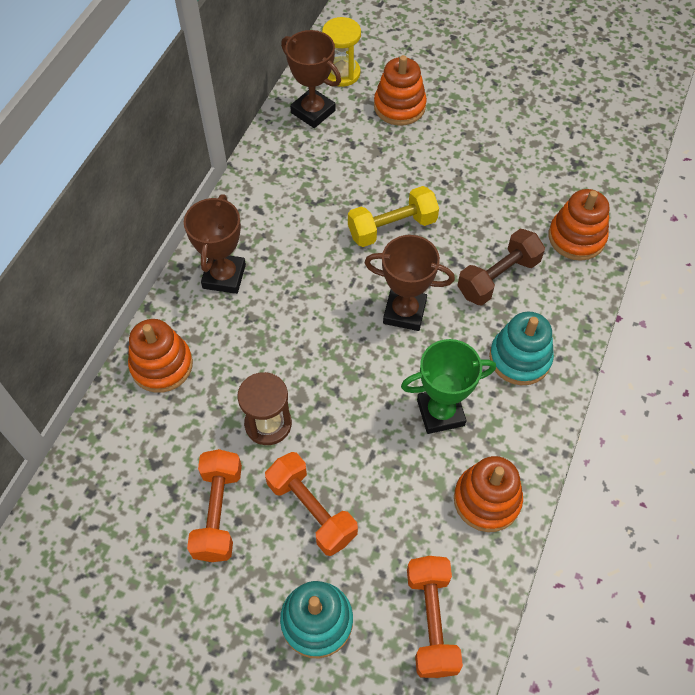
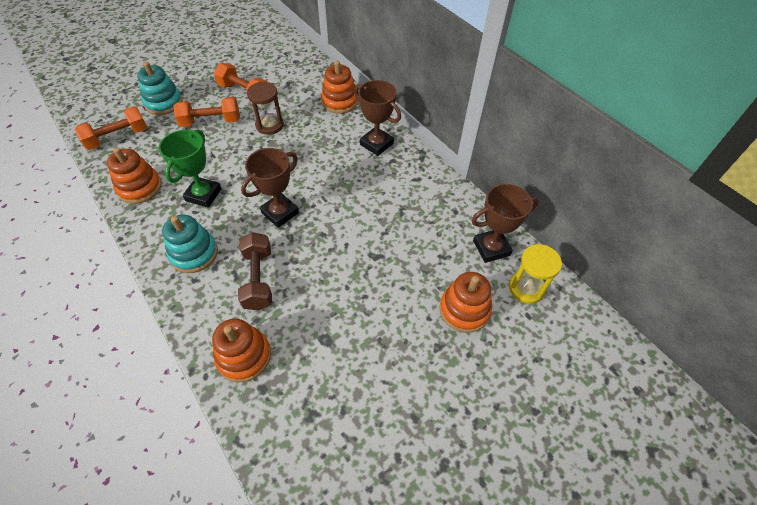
camera: 120 degrees right, 5 degrees down
yellow dumbbell [348,186,439,247] -> none
orange dumbbell [407,556,463,678] -> orange dumbbell turned 60 degrees counterclockwise [74,106,147,150]

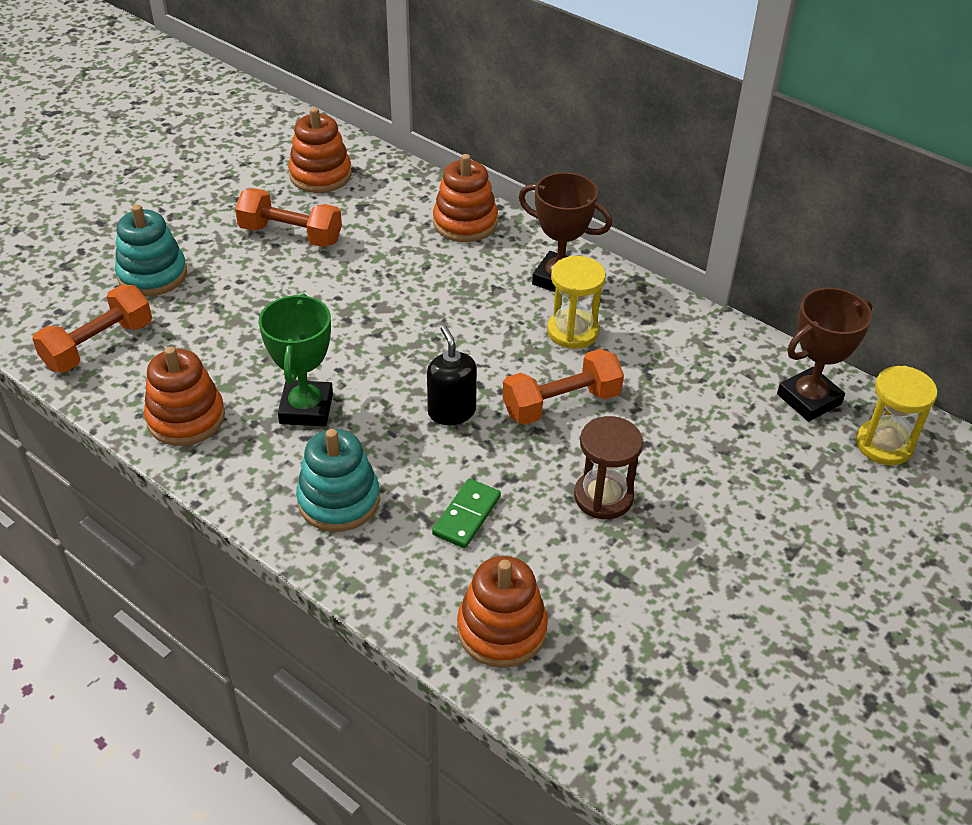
camera: 15 degrees left, 10 degrees down
orange dumbbell [173,97,240,127] -> orange dumbbell moved to [503,349,624,425]
brown dumbbell [238,232,272,310] -> green domino [432,479,501,548]
brown trophy [241,148,299,228] -> black soap dispenser [427,325,477,425]
brown hourglass [247,82,284,135] -> brown hourglass moved to [574,416,643,519]
orange stacking toy [440,272,492,333] -> orange stacking toy moved to [288,107,352,193]
none -> yellow hourglass [547,256,606,349]

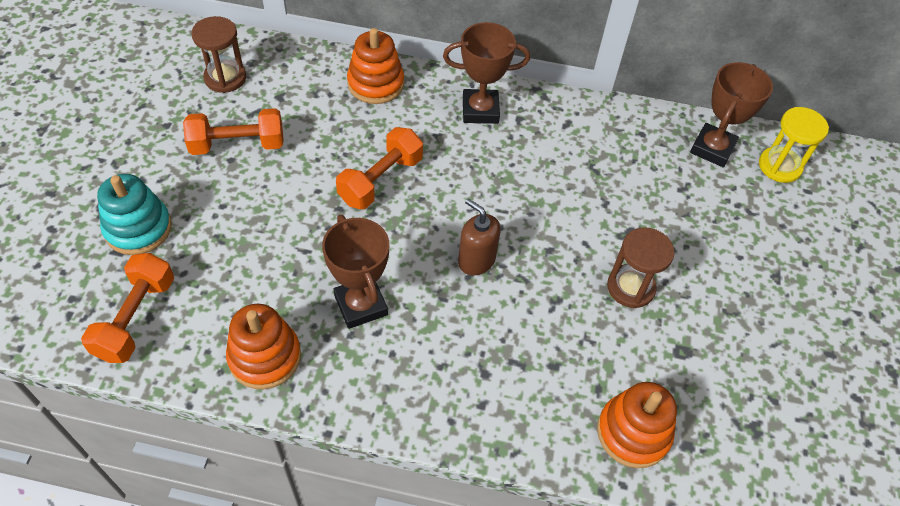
camera: 30 degrees left, 10 degrees up
green trophy [258,293,333,426] -> brown trophy [322,215,389,329]
orange stacking toy [288,107,352,193] -> brown hourglass [191,16,246,93]
turquoise stacking toy [296,429,380,532] -> none
black soap dispenser [427,325,477,425] -> brown soap dispenser [458,198,501,276]
green domino [432,479,501,548] -> none
orange dumbbell [503,349,624,425] -> orange dumbbell moved to [336,127,423,209]
yellow hourglass [547,256,606,349] -> none

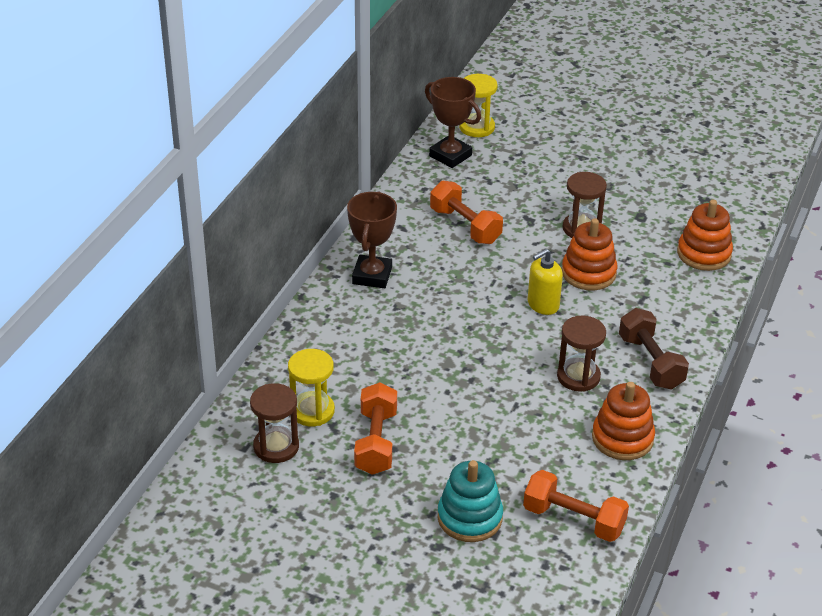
camera: 75 degrees left, 15 degrees down
brown trophy [322,215,389,329] -> brown hourglass [557,316,606,392]
orange dumbbell [336,127,423,209] -> orange dumbbell moved to [430,181,503,244]
orange stacking toy [347,28,404,104] -> orange stacking toy moved to [562,218,617,290]
brown soap dispenser [458,198,501,276] -> yellow soap dispenser [528,249,563,315]
none -> yellow hourglass [288,349,335,426]
none -> brown dumbbell [619,308,689,389]

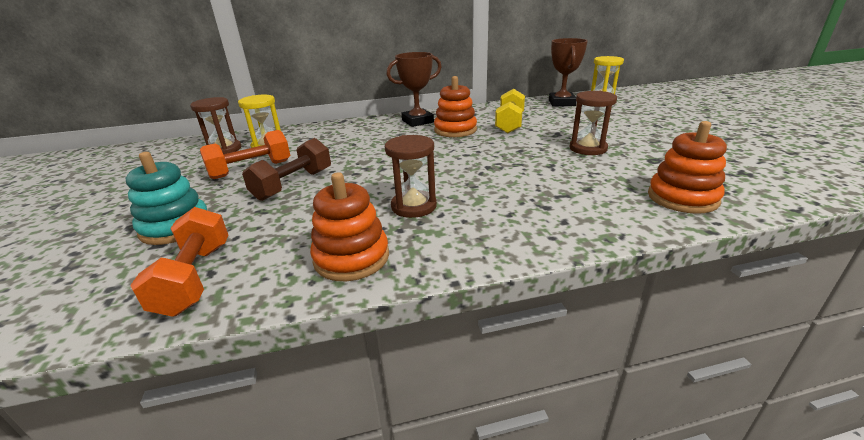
camera: 55 degrees right, 10 degrees down
orange dumbbell [430,181,503,244] -> yellow dumbbell [495,89,525,134]
yellow soap dispenser [528,249,563,315] -> none
orange stacking toy [562,218,617,290] -> orange stacking toy moved to [434,76,477,137]
brown dumbbell [619,308,689,389] -> brown dumbbell moved to [242,138,331,201]

